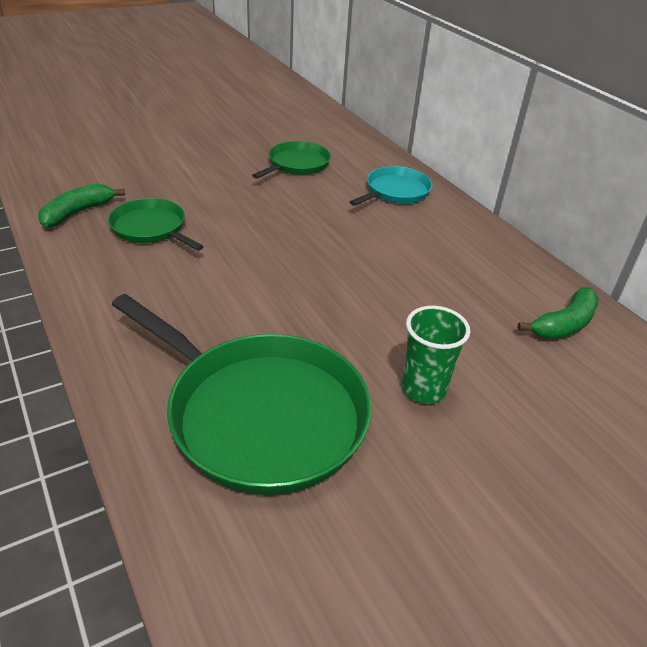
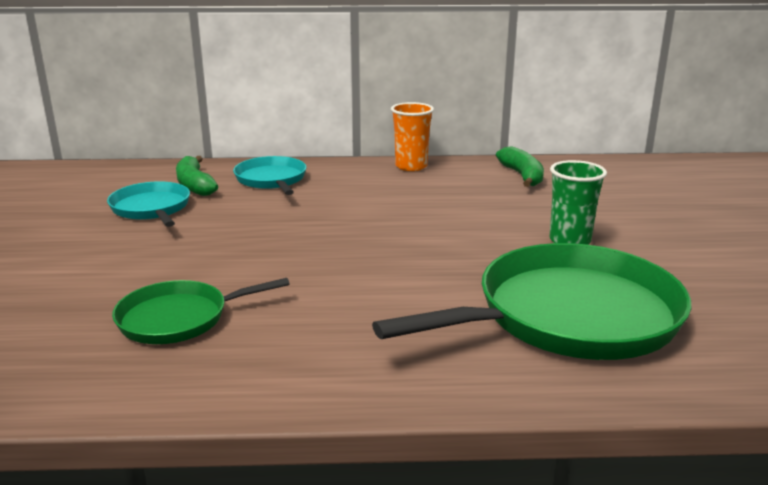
camera: 60 degrees left, 15 degrees down
green banana [38,183,125,228] -> green banana moved to [176,156,218,196]
green pan [252,141,331,179] -> turquoise pan [107,181,190,227]
none -> orange cup [391,102,434,171]

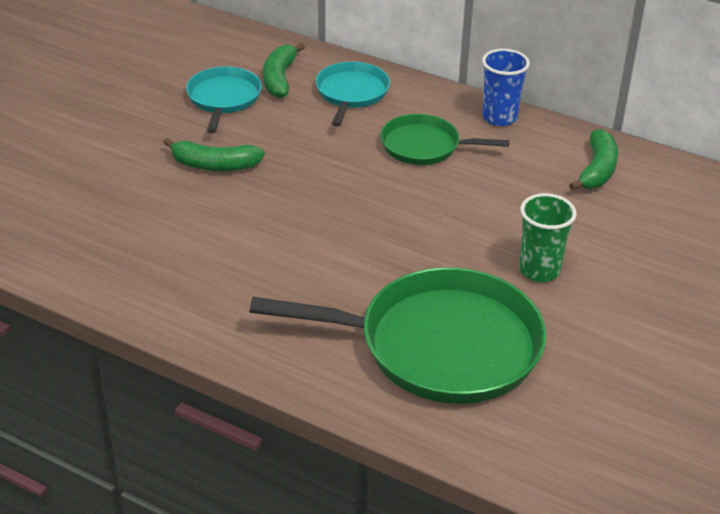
camera: 30 degrees right, 15 degrees up
green pan [112,278,290,344] -> green pan moved to [380,114,510,165]
orange cup [391,102,434,171] -> blue cup [482,49,530,126]
none -> green banana [163,138,265,171]

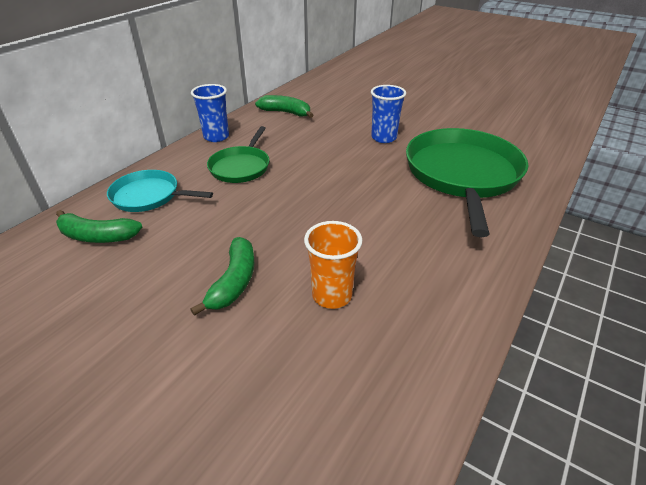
camera: 85 degrees left, 0 degrees up
turquoise pan [186,67,262,133] -> none
green cup [519,193,577,282] -> blue cup [371,85,406,143]
none -> orange cup [304,221,362,309]

